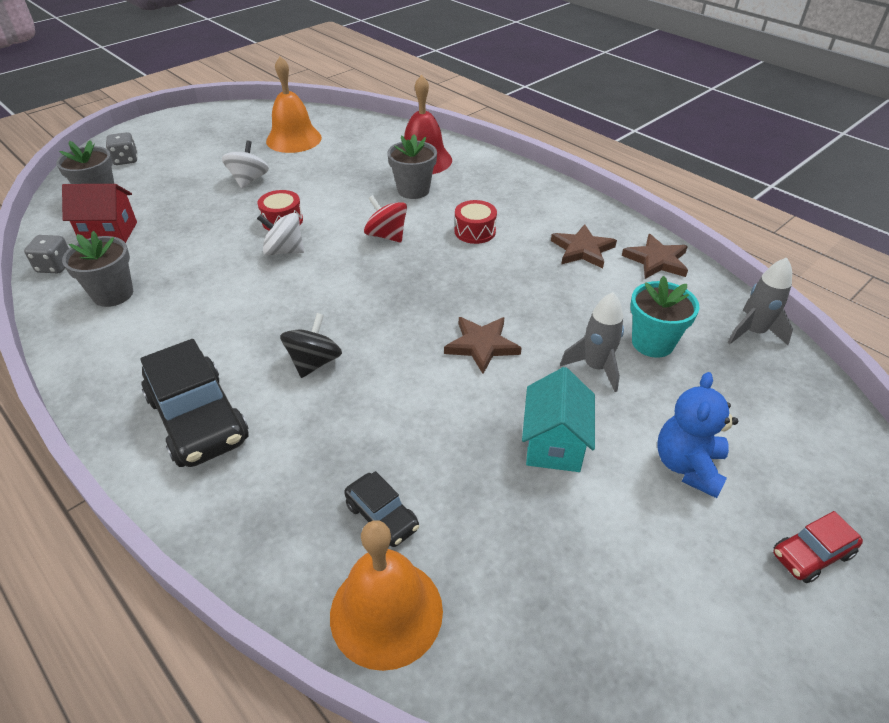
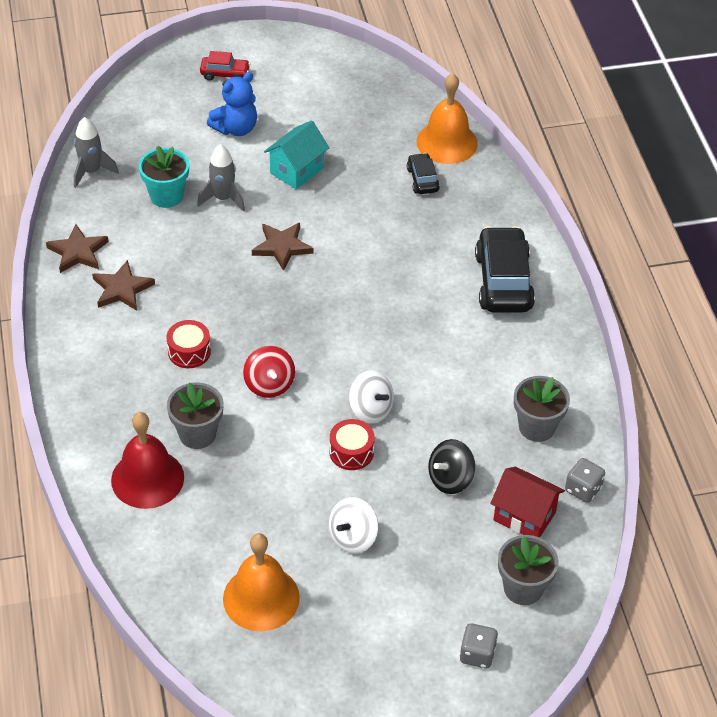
camera: 150 degrees left, 5 degrees up
black spinning top [280,313,342,378] -> black spinning top moved to [428,439,475,494]

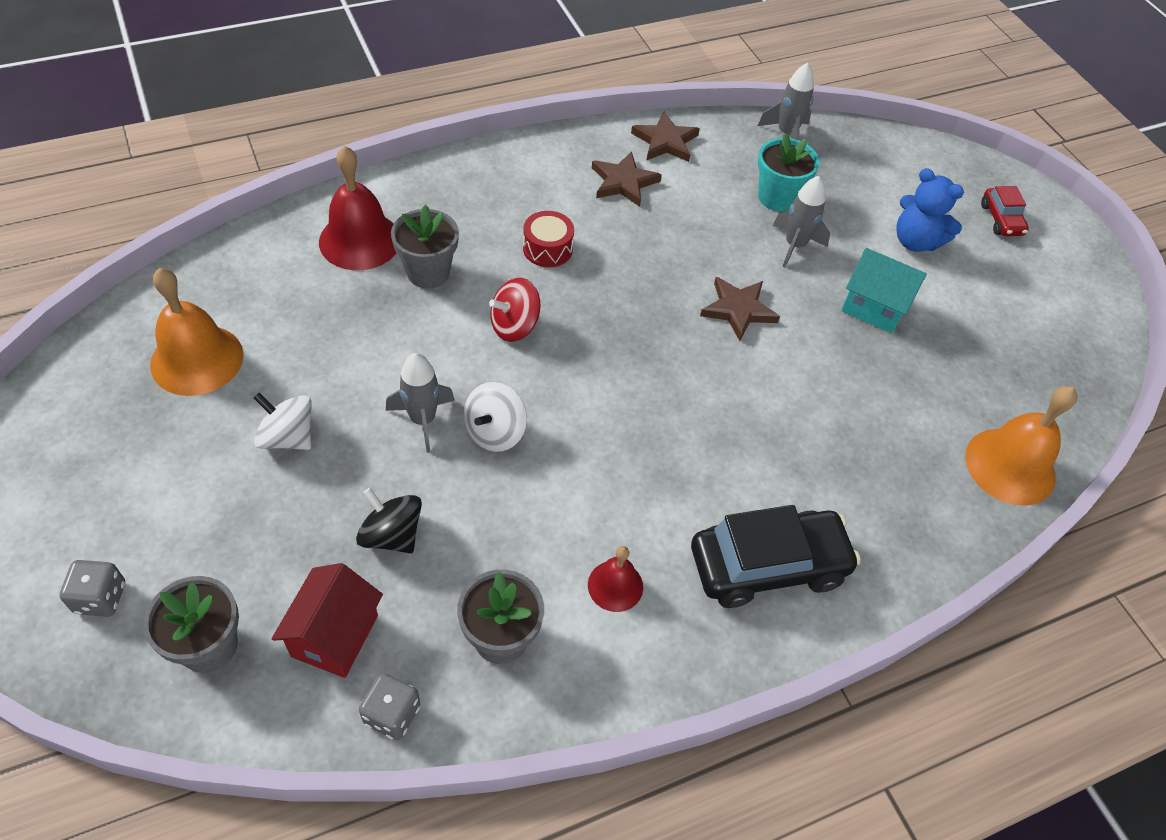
camera: 75 degrees right, 5 degrees up
red drum [329,419,375,470] -> grey rocket [386,353,455,453]
black car [407,153,440,194] -> none
none -> red bell [588,546,643,612]

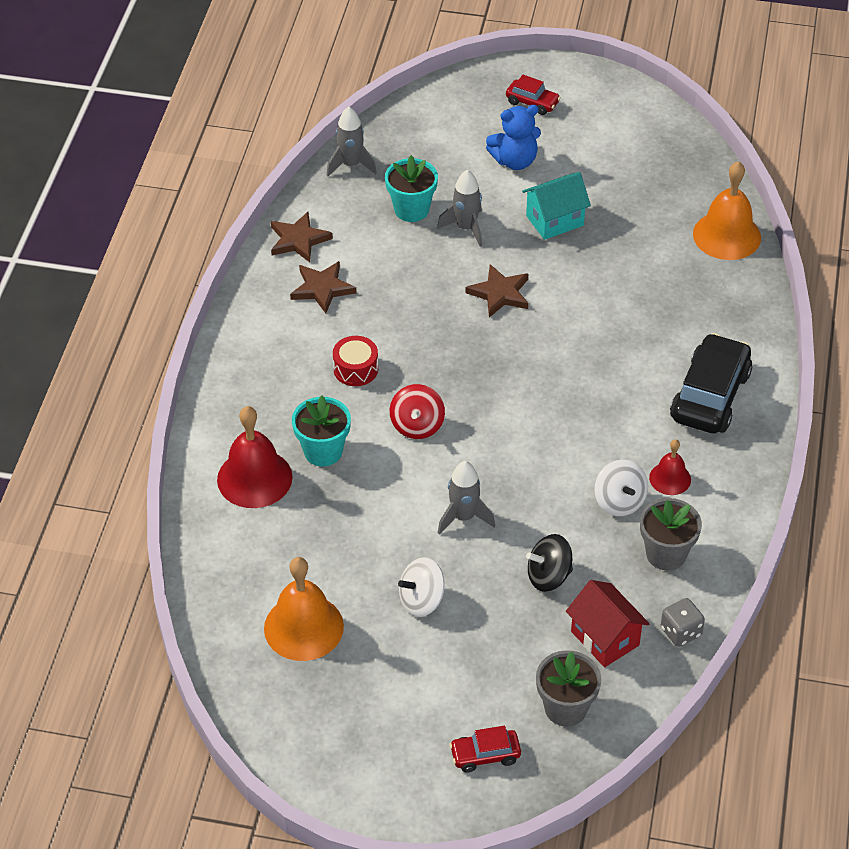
camera: 50 degrees left, 5 degrees down
grey dice [60,560,125,617] -> red car [449,726,521,773]
grey flower pot [391,205,459,288] -> turquoise flower pot [292,395,351,466]
white spinning top [464,382,527,452] -> white spinning top moved to [595,460,648,516]

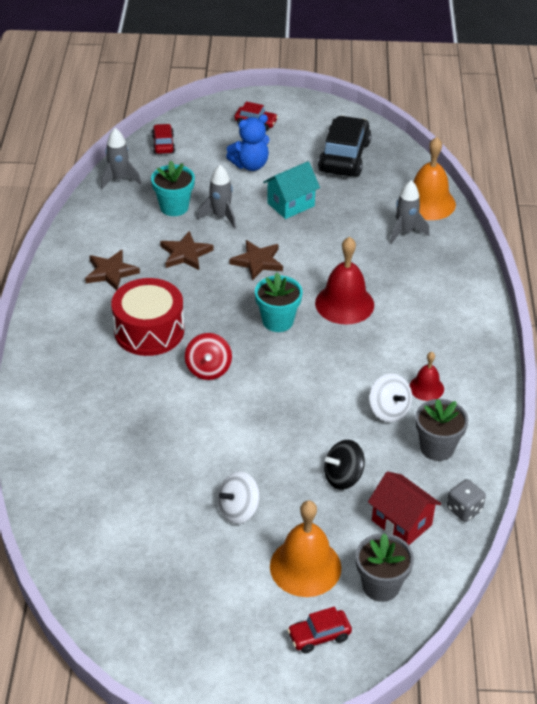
camera: 10 degrees left, 5 degrees down
red bell [217,406,293,508] -> red bell moved to [315,237,374,325]
orange bell [264,557,344,661] -> orange bell moved to [270,500,341,597]
brown star [271,212,333,262] -> brown star moved to [160,231,214,270]
turquoise flower pot [292,395,351,466] -> turquoise flower pot moved to [255,273,303,332]
red drum [333,336,378,386] -> red drum [111,278,184,356], size x1.85
grey rocket [438,461,495,535] -> grey rocket moved to [390,180,429,244]
black car [670,333,752,433] -> black car moved to [318,116,371,177]
none -> red car [152,124,175,154]

